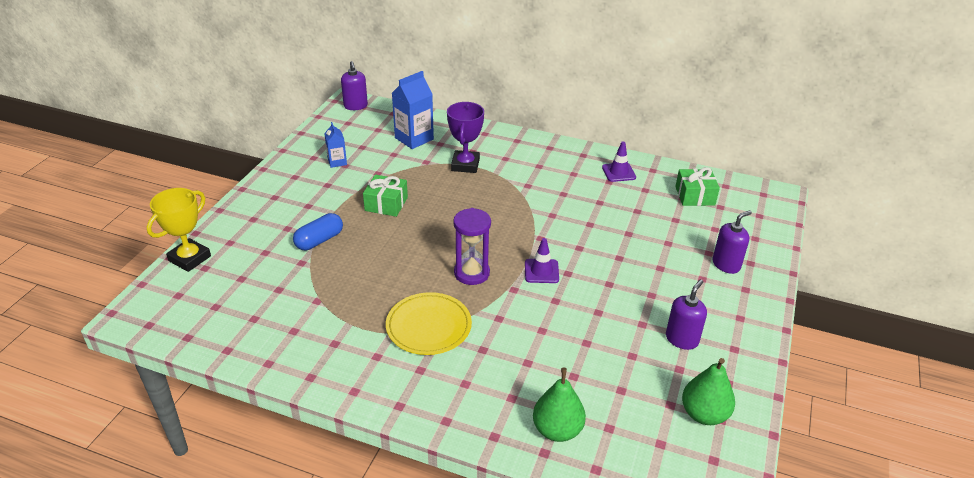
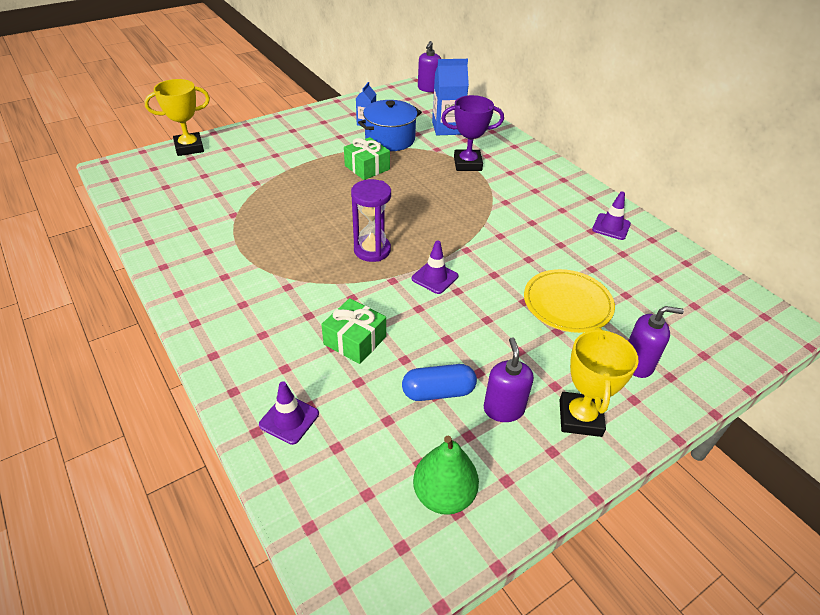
camera: 35 degrees right, 5 degrees up
blue capsule [293,213,343,250] -> blue capsule moved to [402,364,477,401]
yellow plate [386,292,472,355] -> yellow plate moved to [524,269,615,333]
purple trophy [447,102,484,173] -> purple trophy turned 45 degrees clockwise [441,95,504,171]
green pear [533,367,586,442] -> purple traffic cone [259,381,319,445]
purple soap dispenser [666,279,707,350] -> purple soap dispenser turned 75 degrees counterclockwise [484,337,534,422]
green gift [675,167,720,206] -> green gift moved to [321,298,386,364]
none -> blue pot [358,100,422,151]
none -> yellow trophy [560,327,638,437]

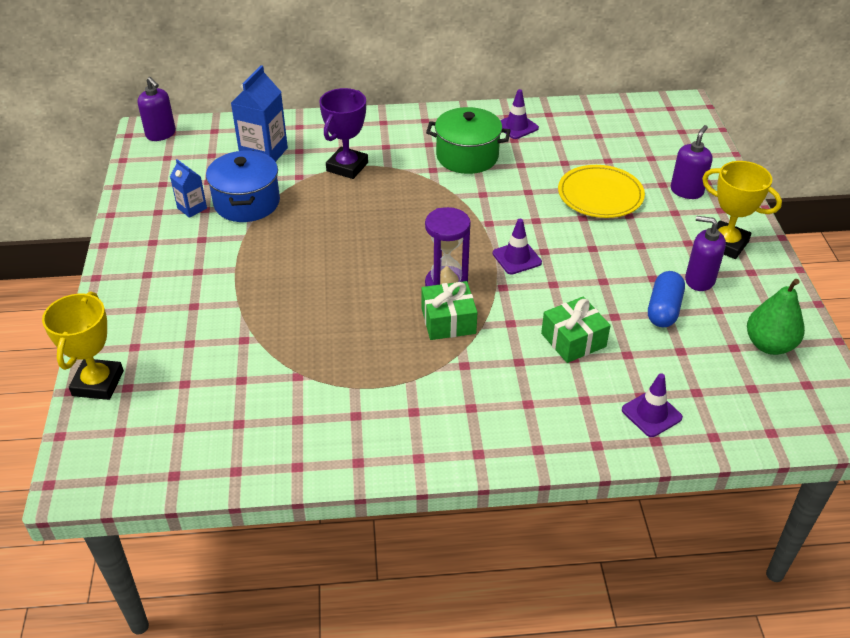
camera: 60 degrees left, 0 degrees up
green gift [344,137,390,180] -> green gift moved to [422,281,477,340]
none -> green pot [426,107,511,174]

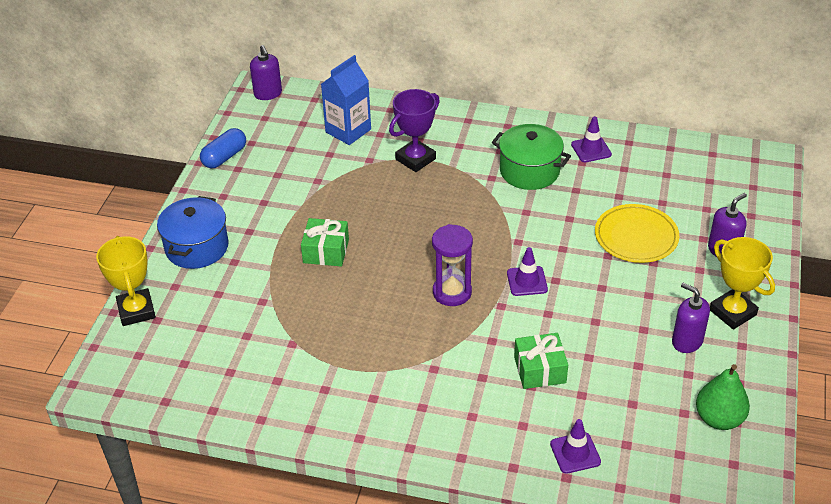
camera: 20 degrees right, 0 degrees up
yellow trophy [42,292,124,400] -> yellow trophy turned 45 degrees counterclockwise [96,236,156,326]
blue carton [170,159,207,218] -> none
blue pot [206,151,280,222] -> blue pot moved to [157,196,229,269]
green gift [422,281,477,340] -> green gift moved to [301,218,349,267]
blue capsule [648,271,685,327] -> blue capsule moved to [200,128,246,168]

